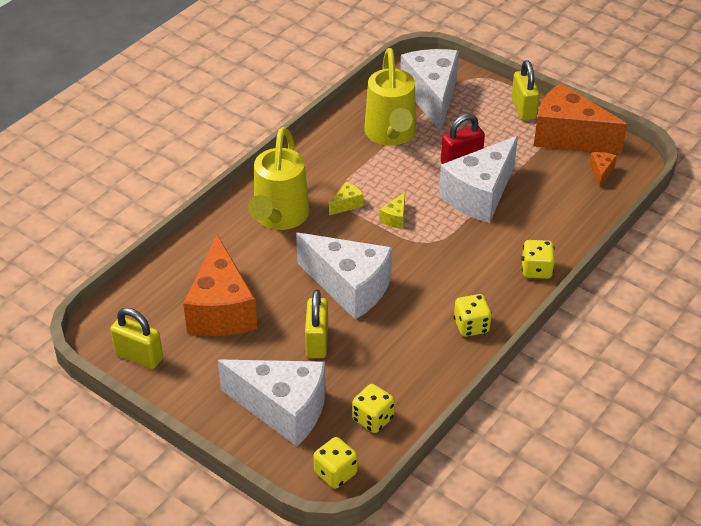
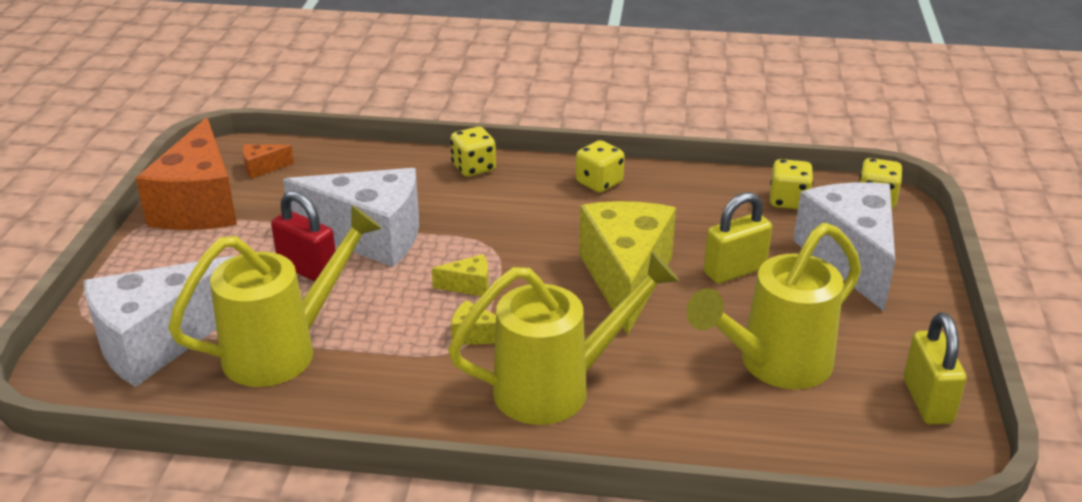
camera: 120 degrees left, 10 degrees down
orange cheese [183,235,257,336] -> yellow watering can [687,223,861,389]
white cheese [296,233,392,320] -> yellow cheese [579,201,676,335]
yellow padlock [511,60,540,121] -> none

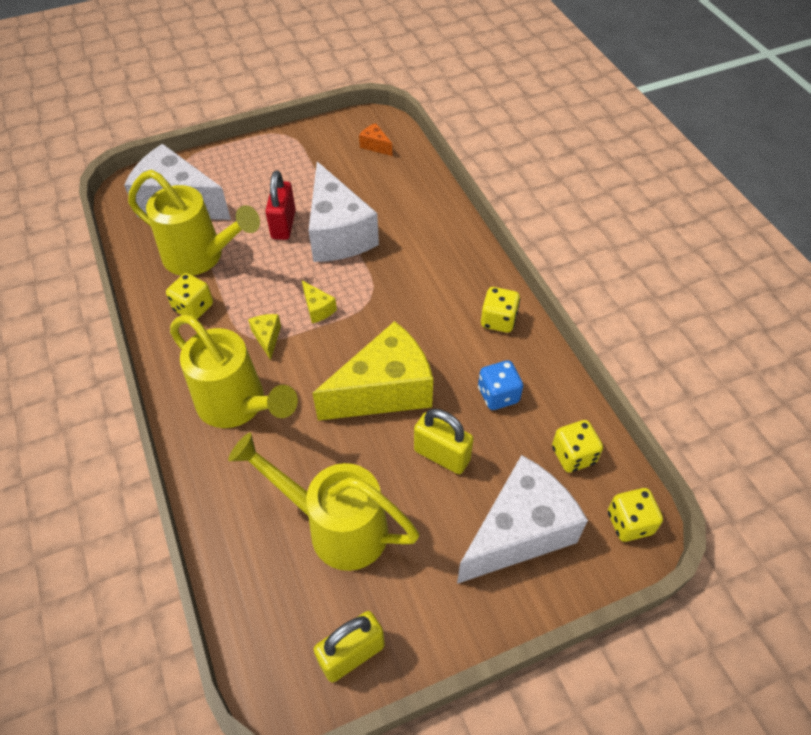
camera: 60 degrees right, 20 degrees up
orange cheese [136,117,237,230] -> none
yellow dice [450,127,496,177] -> yellow dice moved to [166,273,213,319]
none -> blue dice [478,360,523,410]

